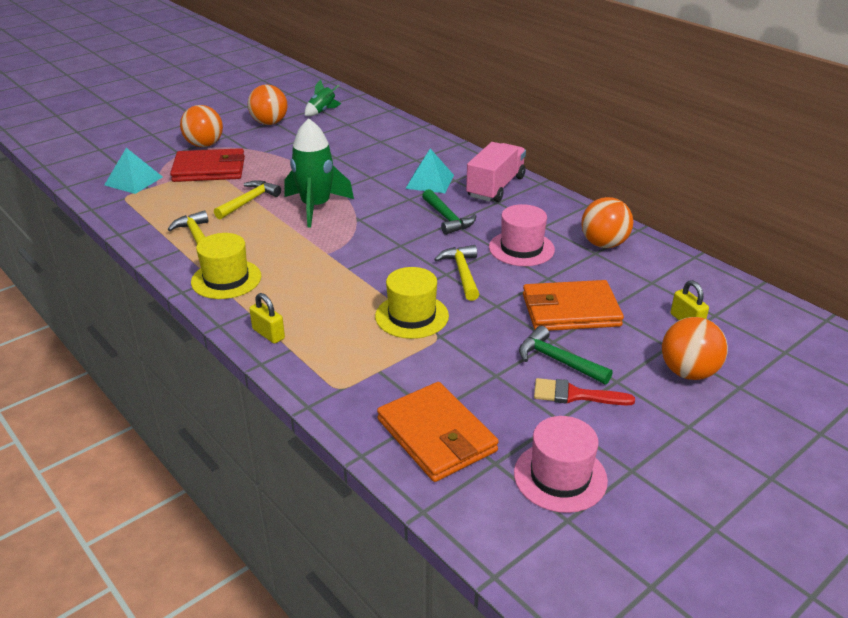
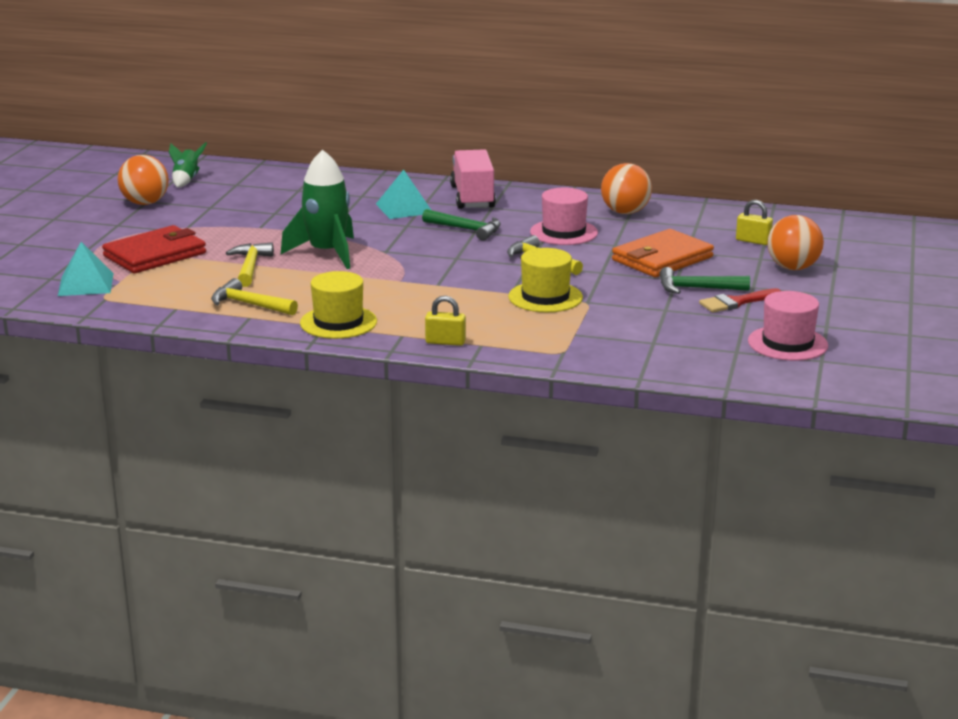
camera: 35 degrees left, 10 degrees down
orange ball [180,105,223,147] -> none
orange wallet [377,382,499,482] -> none

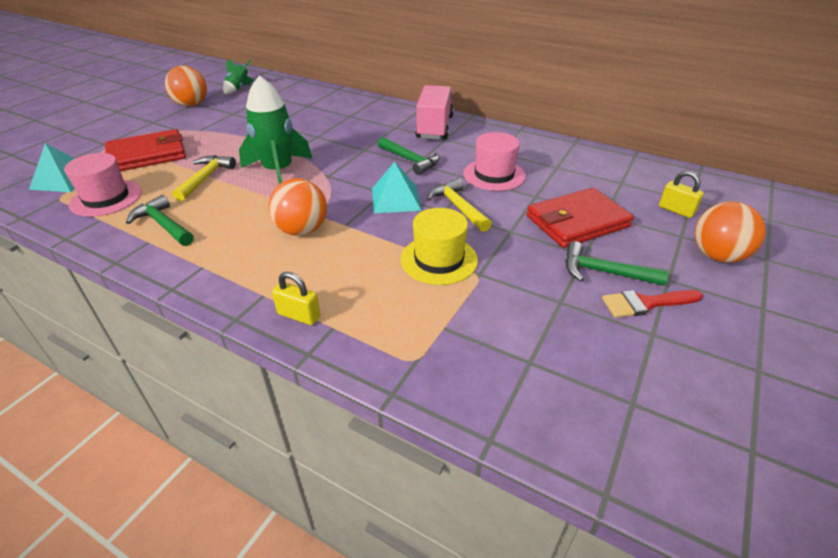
camera: 15 degrees right, 15 degrees up
yellow hammer [211,278,298,315] -> green hammer [126,195,194,246]
yellow hat [300,271,377,339] -> none
turquoise pyramid [376,169,431,219] -> turquoise pyramid moved to [372,162,421,213]
orange ball [601,163,652,214] -> orange ball moved to [269,178,327,236]
orange wallet [612,229,714,277] -> red wallet [527,187,634,248]
pink hat [748,291,828,361] -> pink hat moved to [64,153,142,217]

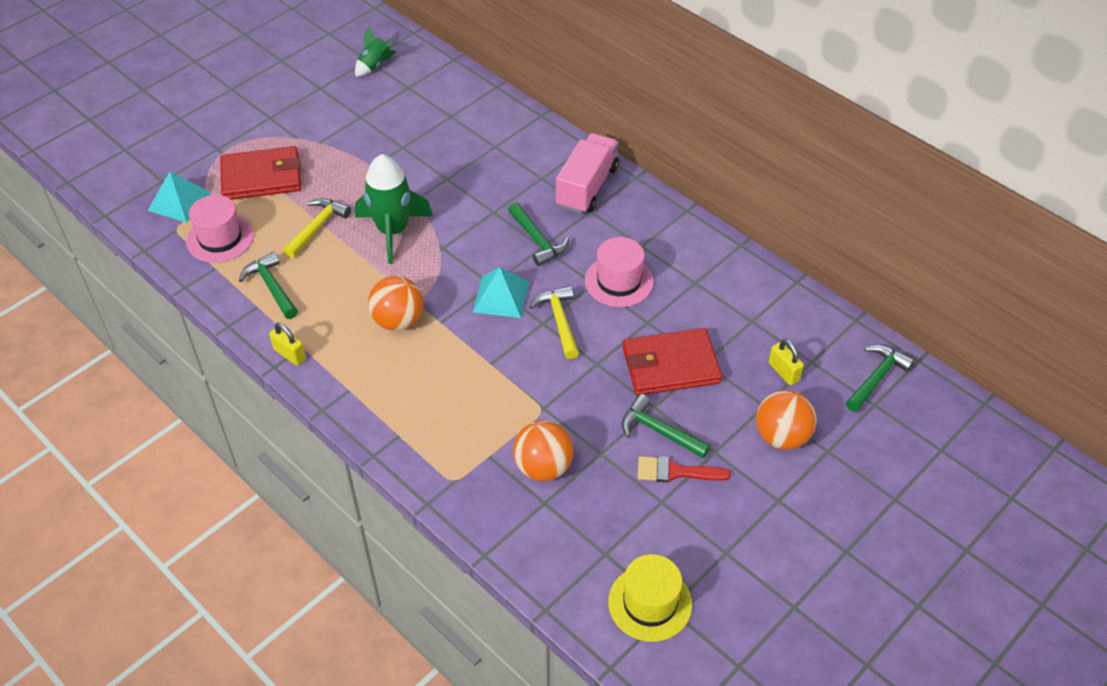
camera: 15 degrees right, 10 degrees up
orange ball [165,66,207,107] -> orange ball moved to [513,420,574,481]
yellow padlock [272,272,320,325] -> yellow padlock moved to [269,322,306,366]
yellow hat [401,208,478,285] -> yellow hat moved to [608,554,692,642]
none -> green hammer [846,345,915,412]

